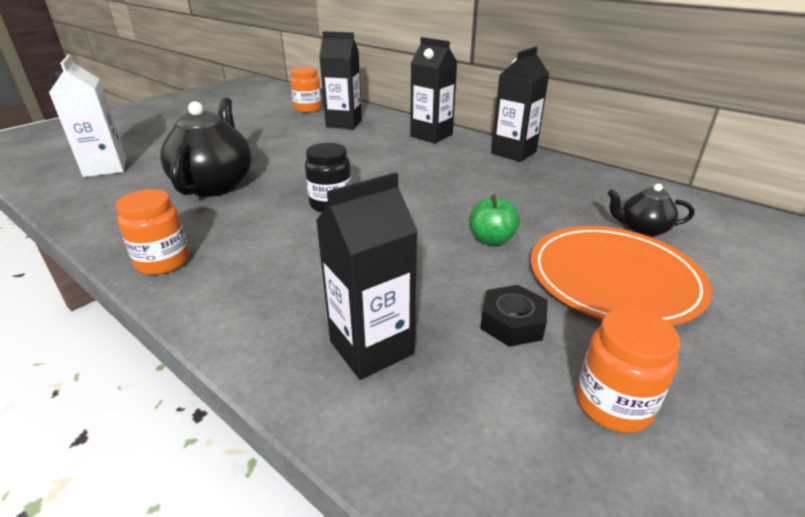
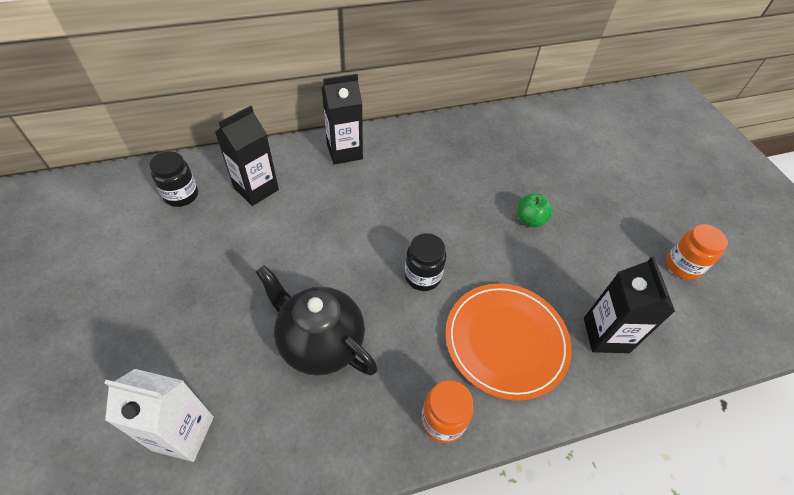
camera: 60 degrees left, 20 degrees up
orange jar [290,67,322,113] -> black jar [149,151,198,207]
black nut [480,285,548,347] -> none
black carton [491,47,549,162] -> none
orange plate [531,226,712,325] -> orange plate moved to [446,284,572,401]
black teapot [608,184,695,237] -> none

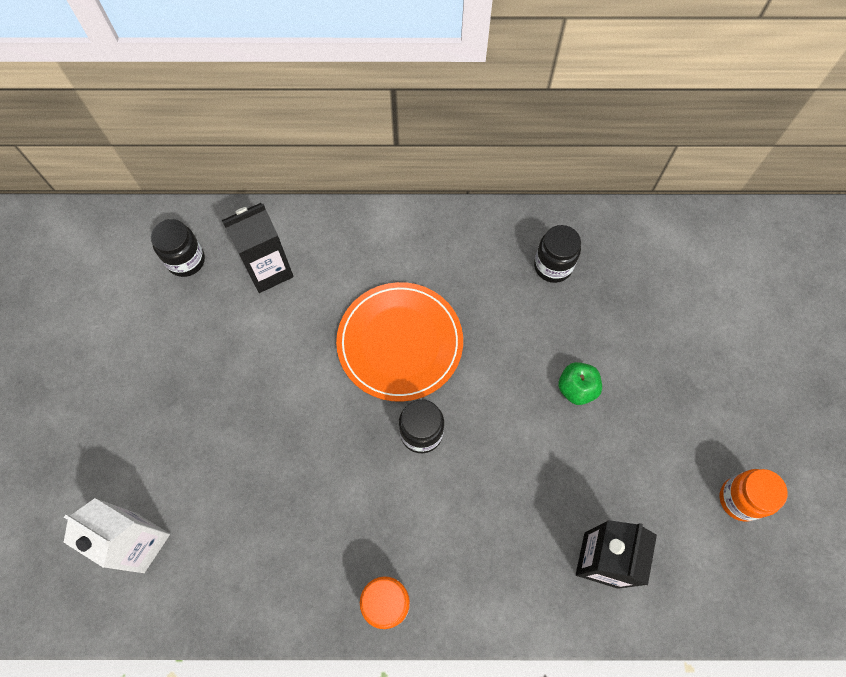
camera: 20 degrees right, 15 degrees up
black teapot [256,265,378,376] -> none
black carton [322,74,363,165] -> none
orange plate [446,284,572,401] -> orange plate moved to [336,282,463,402]
none -> black jar [534,225,581,283]

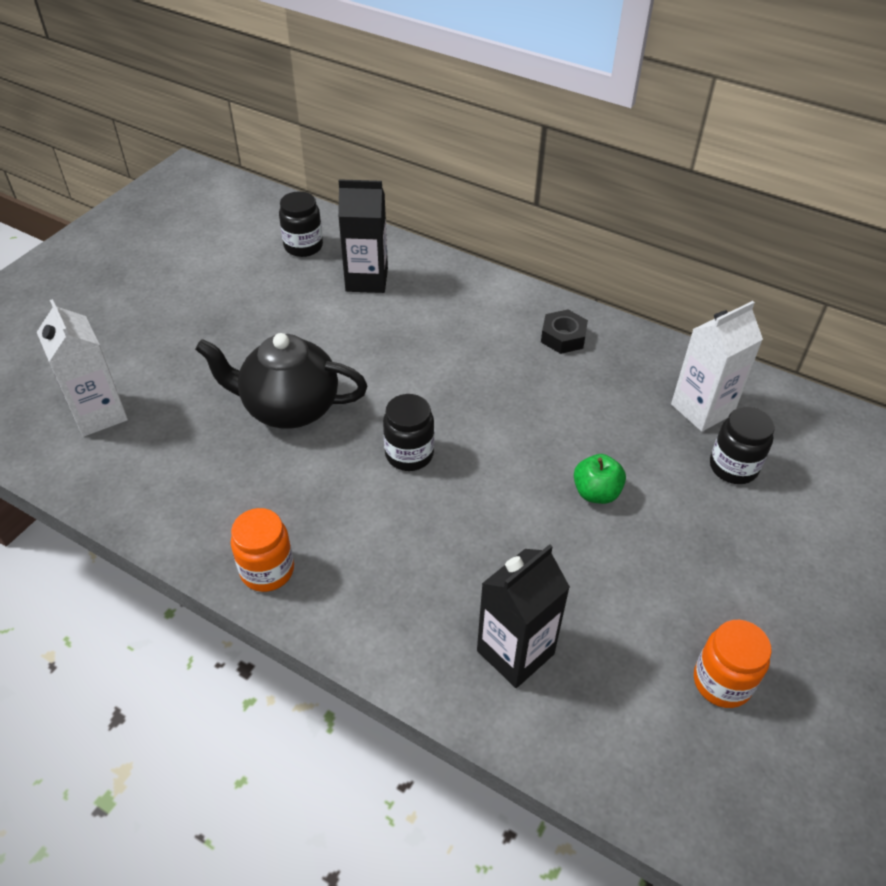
camera: 30 degrees right, 20 degrees down
orange plate [336,282,463,402] -> none
black jar [534,225,581,283] -> black jar moved to [710,407,775,484]
none -> black teapot [195,333,368,429]
none -> black nut [541,309,588,354]
none -> white carton [671,301,763,432]

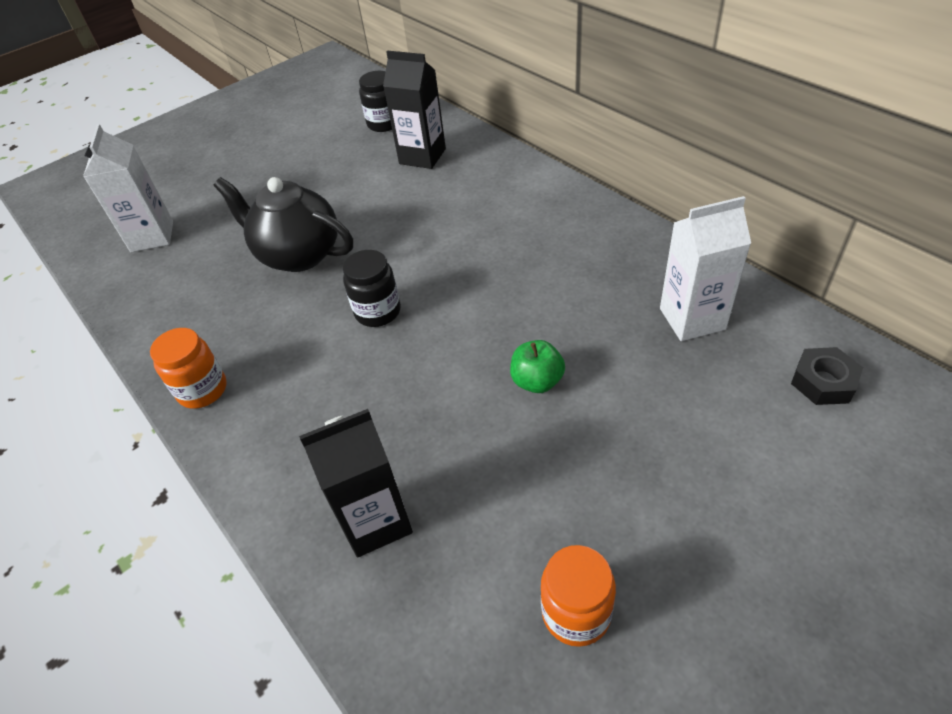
camera: 25 degrees right, 0 degrees up
black nut [541,309,588,354] -> black nut moved to [791,347,863,405]
black jar [710,407,775,484] -> none

